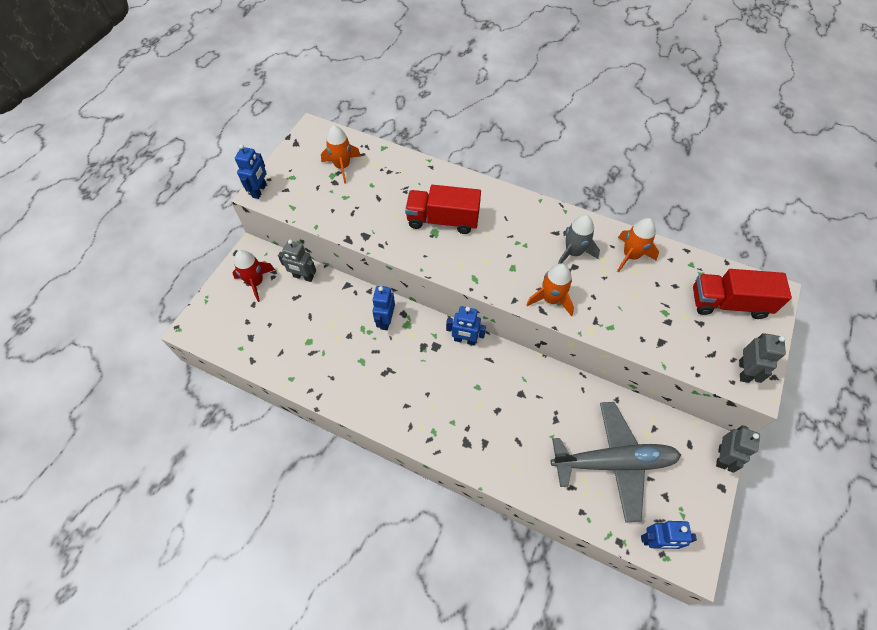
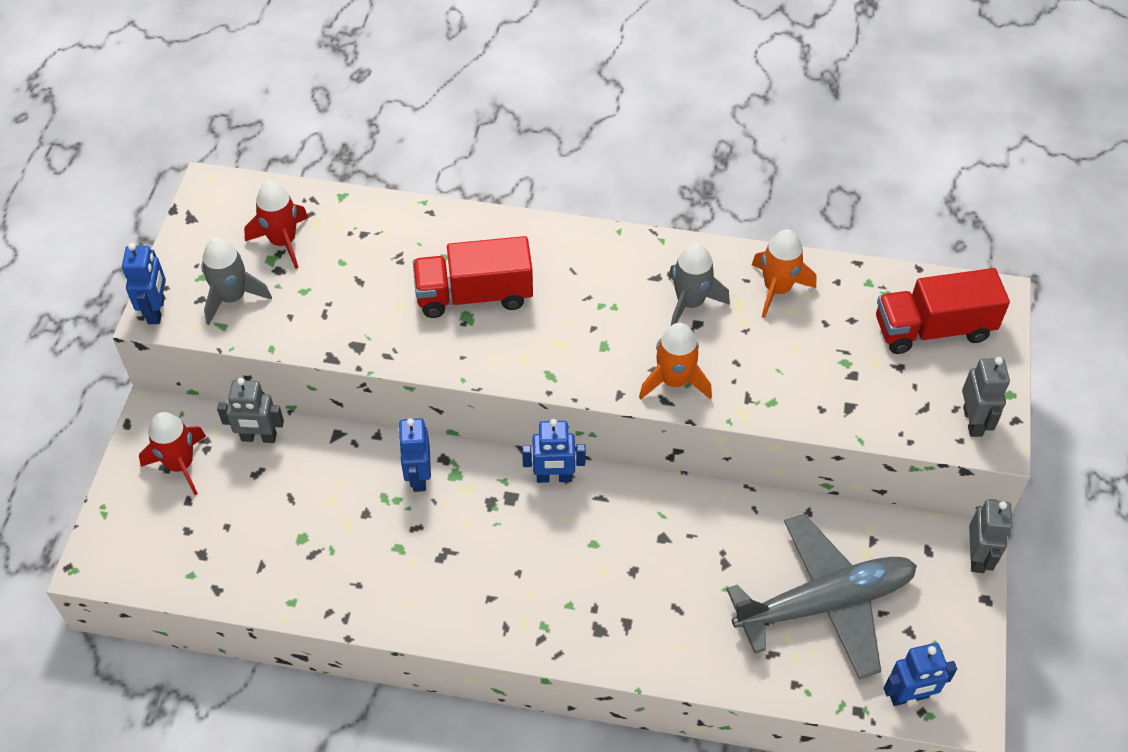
camera: 15 degrees left, 5 degrees down
orange rocket [321,125,361,184] -> red rocket [244,181,308,269]
none -> grey rocket [201,238,272,325]

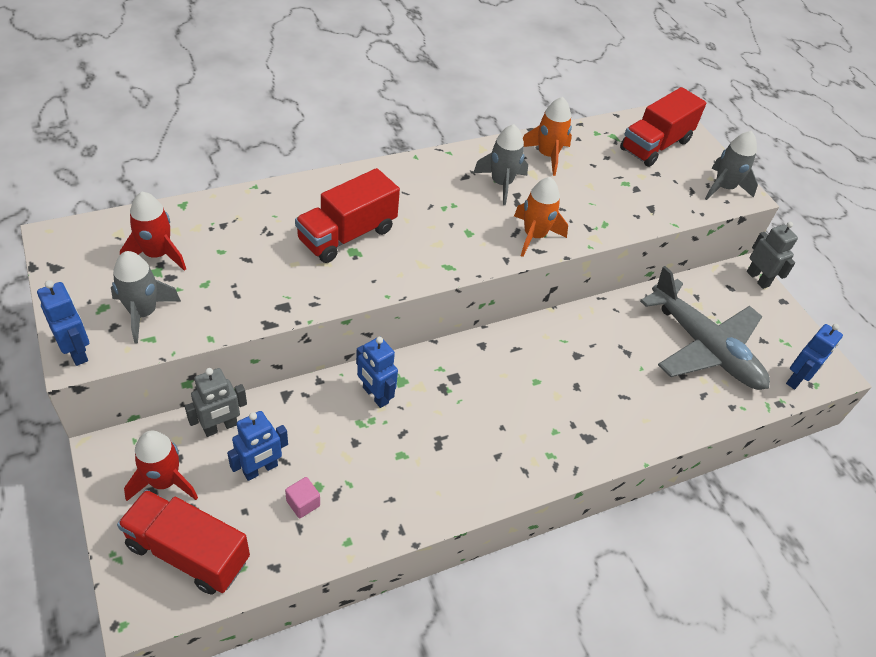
camera: 40 degrees left, 5 degrees down
blue robot [522,419,586,483] -> blue robot moved to [227,411,288,481]
grey plane [727,514,917,679] -> grey plane turned 105 degrees clockwise [640,266,770,390]
grey robot [962,357,1010,437] -> grey rocket [705,131,758,200]
none -> red truck [117,490,250,595]
none -> pink cube [285,477,320,518]

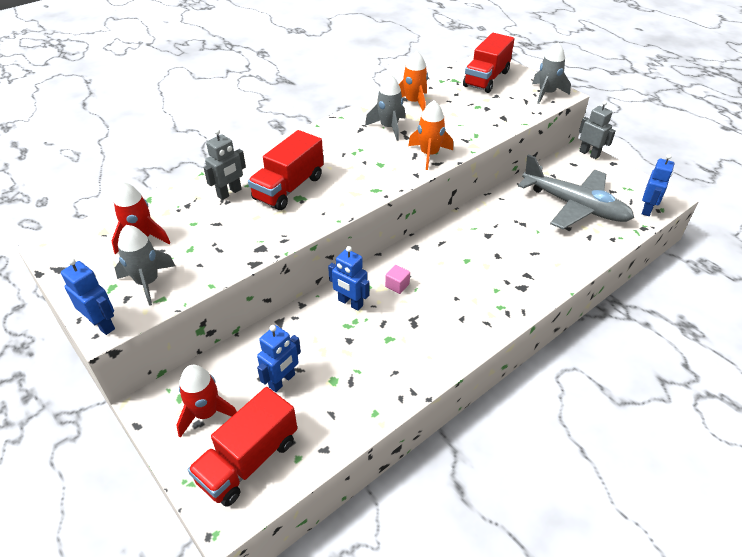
camera: 10 degrees left, 5 degrees down
red truck [117,490,250,595] -> red truck turned 60 degrees counterclockwise [188,387,297,507]
grey robot [185,368,247,437] -> grey robot moved to [204,129,246,200]
pink cube [285,477,320,518] -> pink cube moved to [385,265,410,294]

